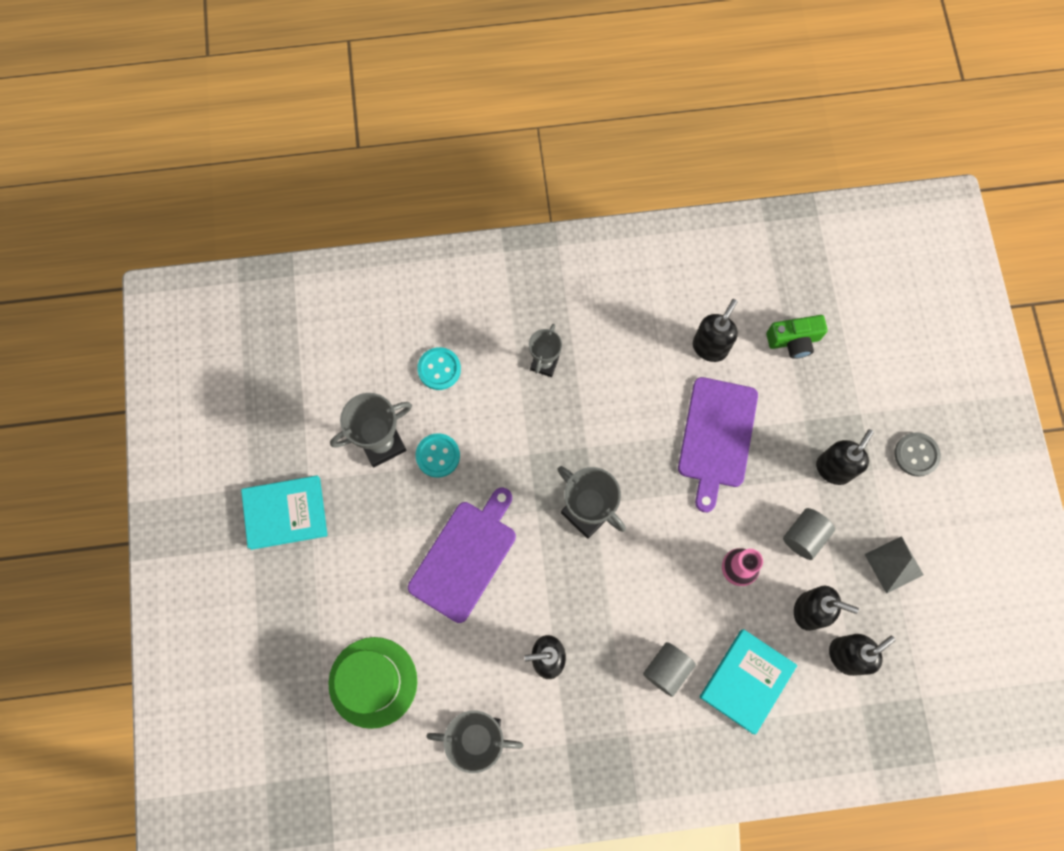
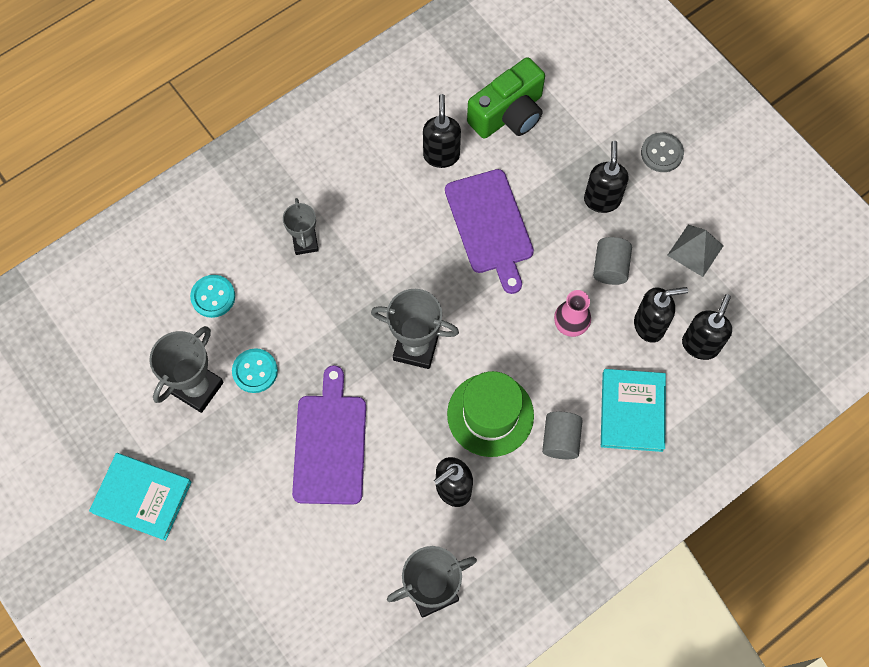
camera: 30 degrees left, 5 degrees down
turquoise book [241,476,328,550] -> turquoise book turned 60 degrees clockwise [89,453,192,541]
green hat [328,637,417,729] -> green hat moved to [447,371,534,457]
green camera [766,315,828,359] -> green camera [467,57,545,139], size x1.54

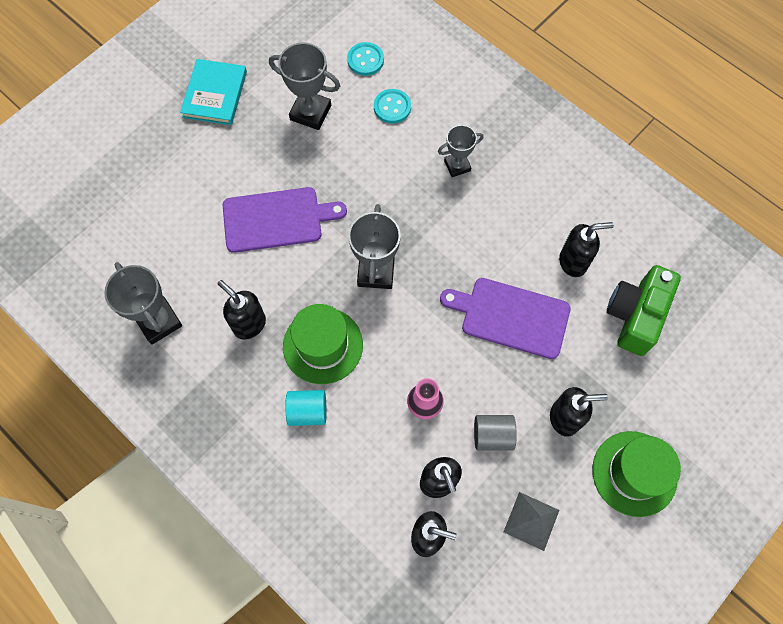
camera: 80 degrees right, 0 degrees up
turquoise button [232,348,278,393] -> turquoise button moved to [347,42,384,76]
purple cutting board [445,169,534,294] -> purple cutting board turned 45 degrees clockwise [440,278,571,359]
green camera [467,57,545,139] -> green camera turned 75 degrees clockwise [607,265,681,356]
grey cylinder [542,412,583,459] -> turquoise cylinder [285,390,326,426]
turquoise book [601,369,666,452] -> none
grey button [641,132,684,172] -> green hat [592,431,681,517]

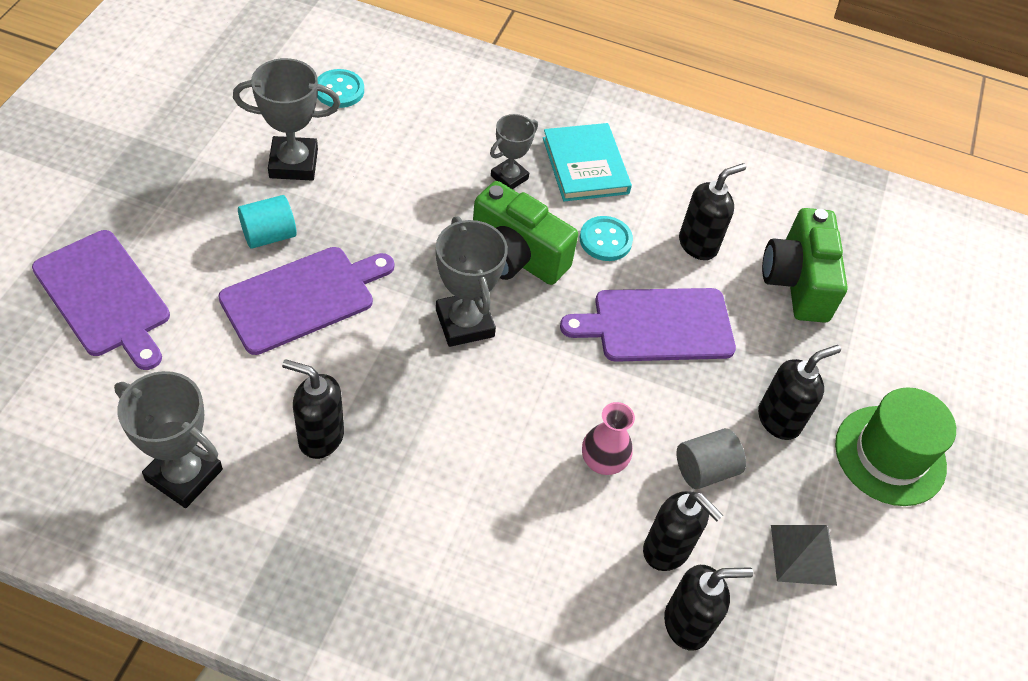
camera: 30 degrees left, 15 degrees down
turquoise book [180,59,247,125] -> turquoise book moved to [543,123,632,201]
green hat [283,304,363,384] -> none
turquoise cylinder [285,390,326,426] -> turquoise cylinder moved to [238,195,297,249]
turquoise button [374,89,411,124] -> turquoise button moved to [580,216,633,261]
none -> purple cutting board [32,230,170,370]
none -> green camera [473,181,578,285]

